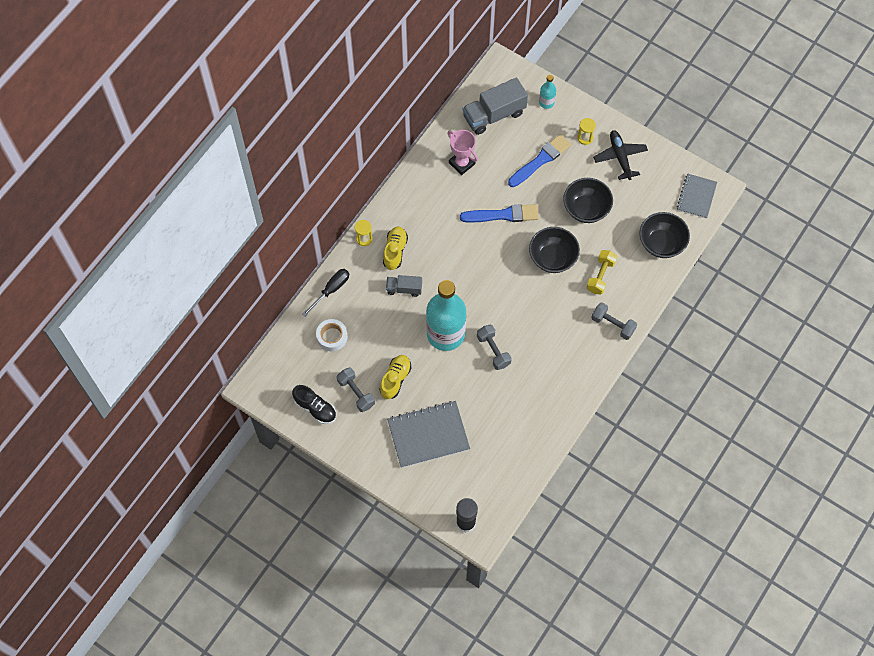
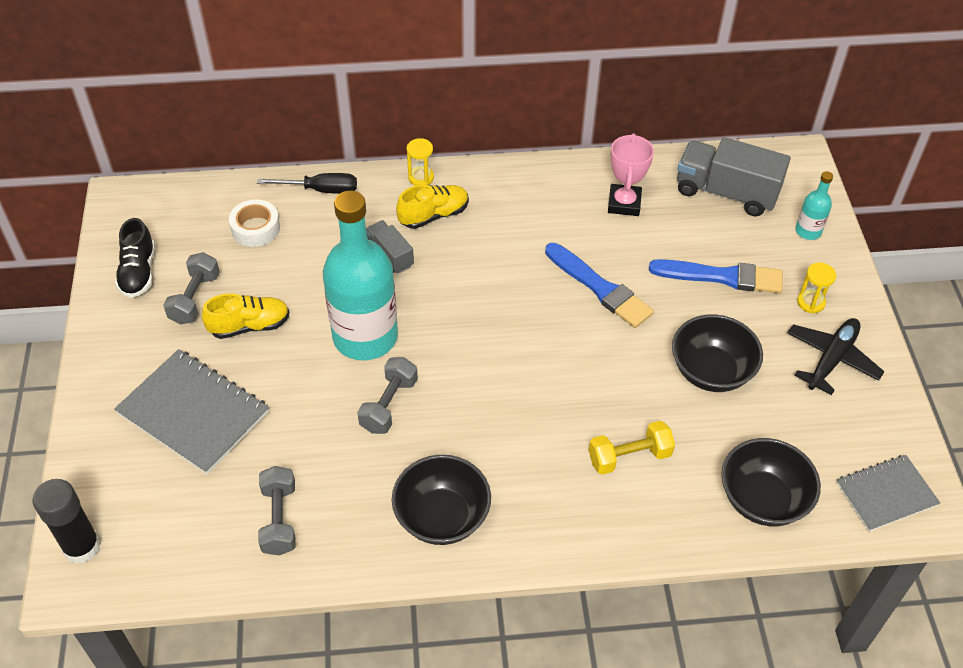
camera: 50 degrees right, 15 degrees down
black bowl [529,227,580,273] -> black bowl moved to [392,455,491,545]
grey dumbbell [591,302,637,340] -> grey dumbbell moved to [258,466,296,555]

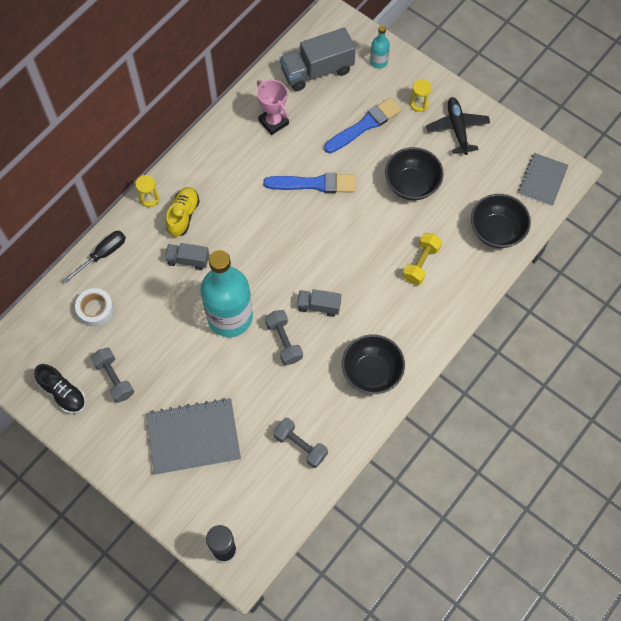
camera: 45 degrees left, 15 degrees up
yellow shoe [202,293,290,339] -> none
none -> grey truck [297,289,341,317]

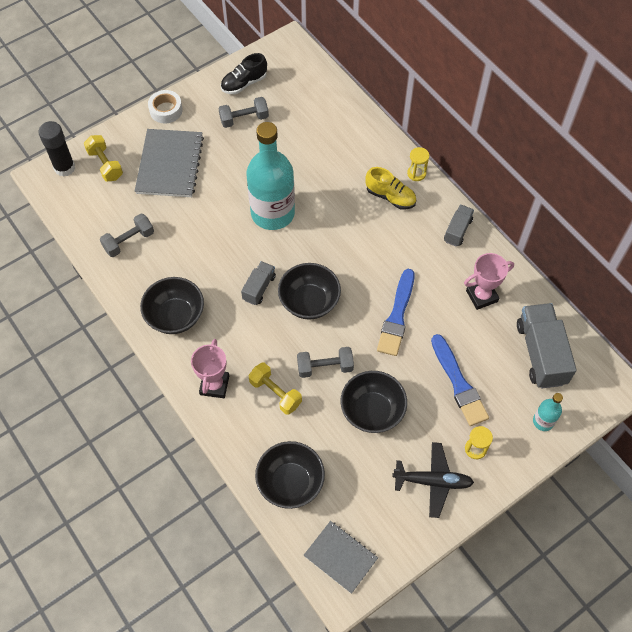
camera: 105 degrees right, 5 degrees down
black screwdriver [63,231,126,283] -> none
white tape [75,288,114,327] -> white tape moved to [148,90,183,123]
grey truck [165,243,209,270] -> grey truck moved to [444,204,474,246]
grey dumbbell [265,310,303,365] -> grey dumbbell moved to [297,347,354,378]
none -> yellow dumbbell [84,135,123,181]
none -> pink trophy [191,339,229,398]
none -> black bowl [278,263,341,320]

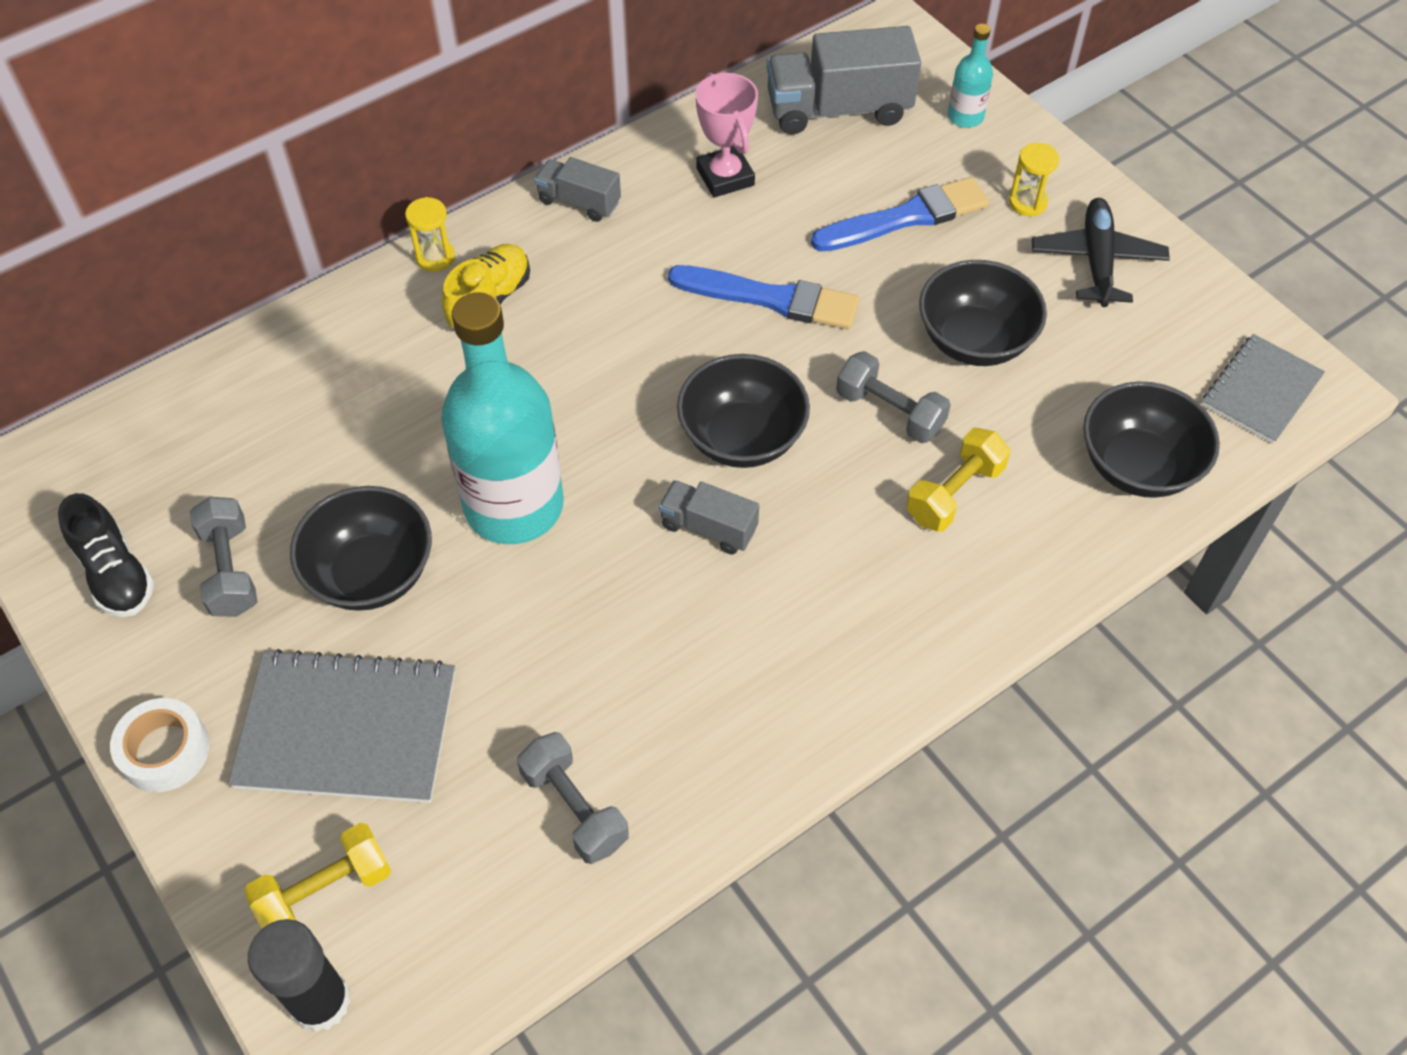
camera: 90 degrees left, 5 degrees down
black bowl [140,277,204,334] -> black bowl moved to [290,486,432,611]
pink trophy [191,339,229,398] -> none
grey dumbbell [297,347,354,378] -> grey dumbbell turned 45 degrees counterclockwise [836,351,951,443]

